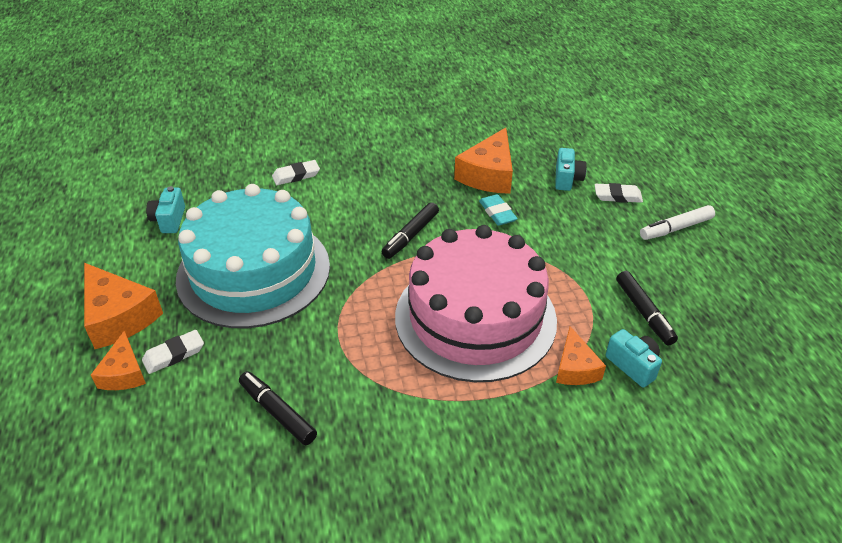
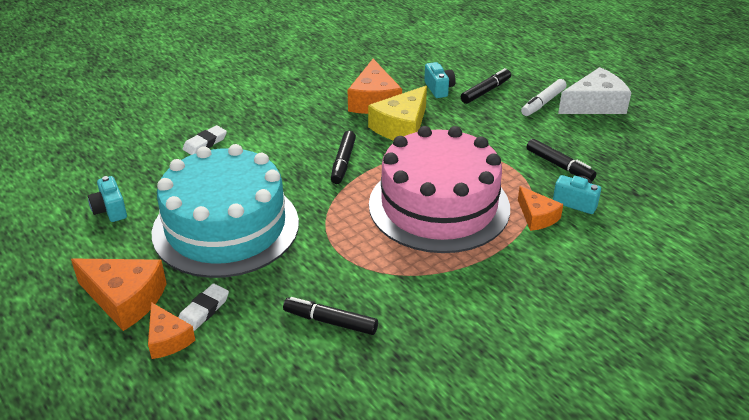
camera: 25 degrees left, 5 degrees down
turquoise eraser [479,194,518,226] -> yellow cheese [368,86,427,141]
white eraser [594,183,643,203] -> black marker [461,68,511,104]
none -> white cheese [558,67,632,114]

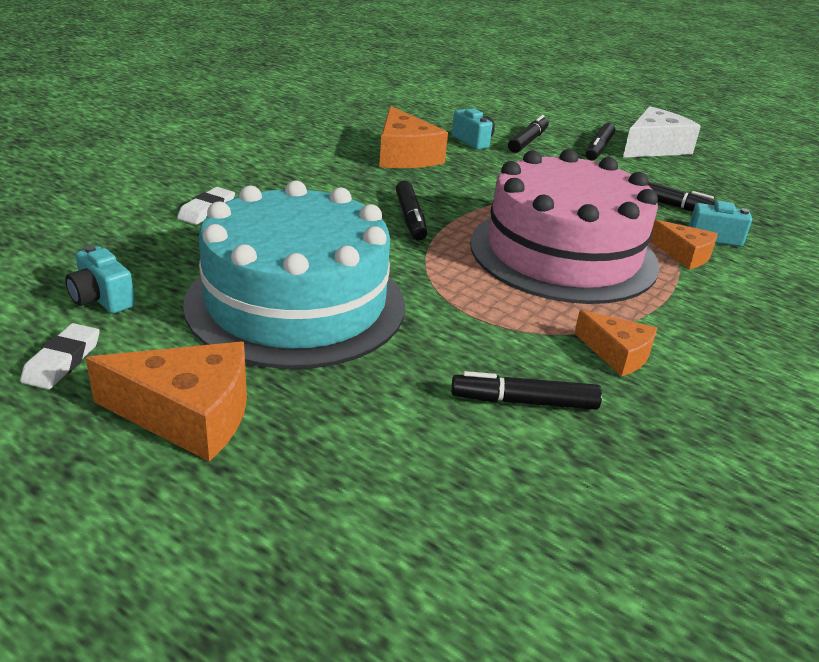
camera: 20 degrees left, 5 degrees down
orange cheese [148,302,195,359] -> orange cheese moved to [574,310,657,377]
white eraser [178,284,229,331] -> white eraser moved to [20,323,100,389]
yellow cheese [368,86,427,141] -> none
white marker [521,79,567,116] -> black marker [586,123,615,160]

